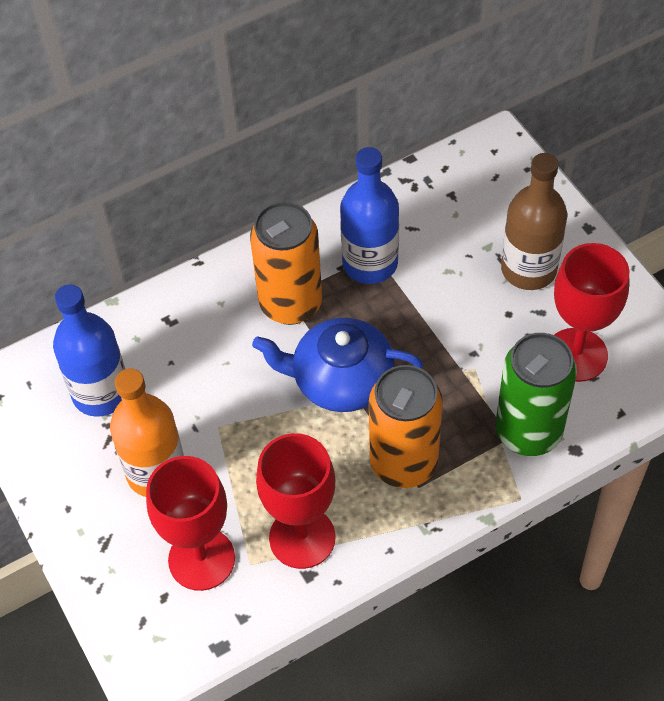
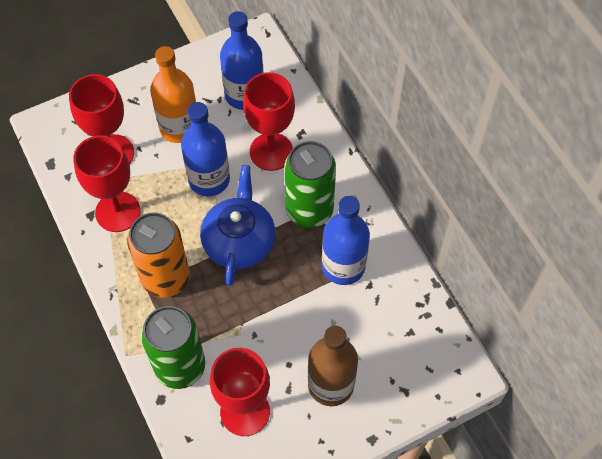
camera: 90 degrees right, 5 degrees up
orange can [250,201,322,325] -> green can [285,141,336,228]
none -> blue bottle [181,102,230,197]
none -> red goblet [243,72,295,171]

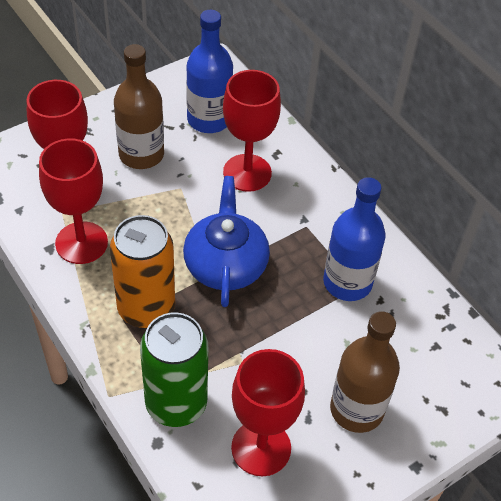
camera: 10 degrees left, 10 degrees down
orange bottle [150,46,196,143] -> brown bottle [114,44,164,169]
blue bottle [181,102,230,197] -> none
green can [285,141,336,228] -> none

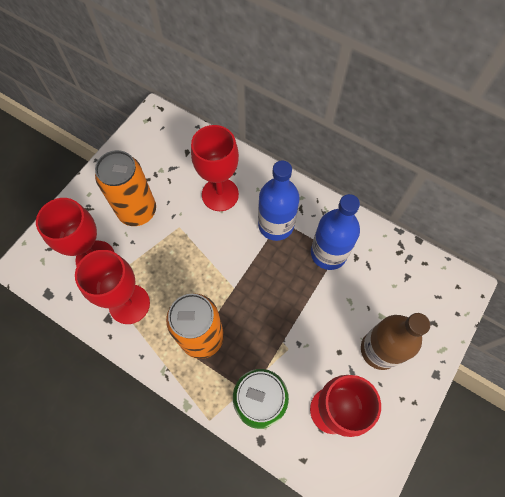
camera: 20 degrees left, 15 degrees up
brown bottle [114,44,164,169] -> orange can [95,150,156,226]
blue teapot [183,176,270,307] -> none
blue bottle [186,10,233,133] -> blue bottle moved to [258,160,300,241]

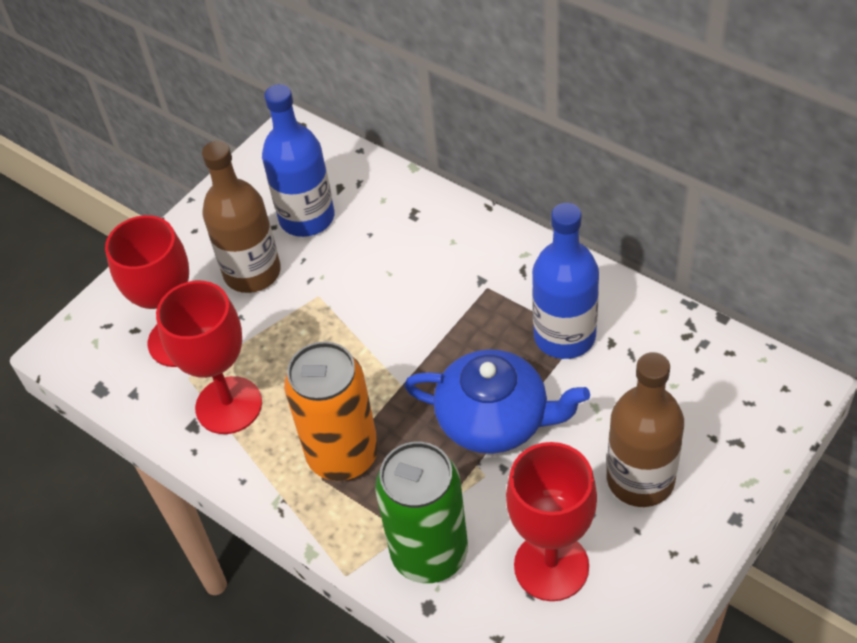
camera: 10 degrees right, 15 degrees down
orange can [95,150,156,226] -> brown bottle [202,141,281,293]
red goblet [191,125,239,211] -> none
blue bottle [258,160,300,241] -> blue bottle moved to [262,84,334,237]
none -> blue teapot [404,349,590,454]

